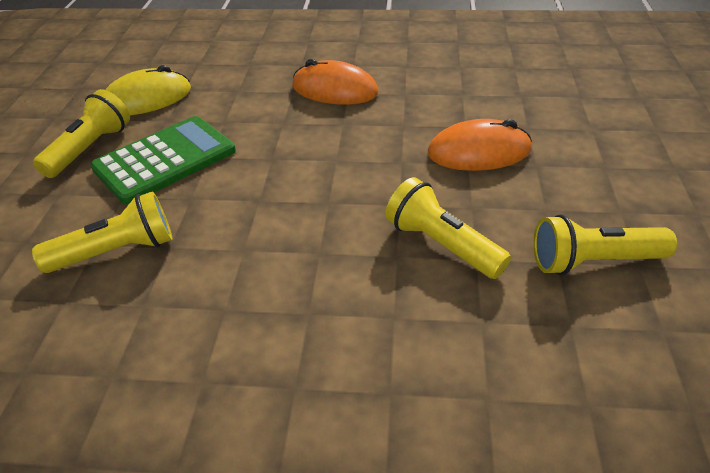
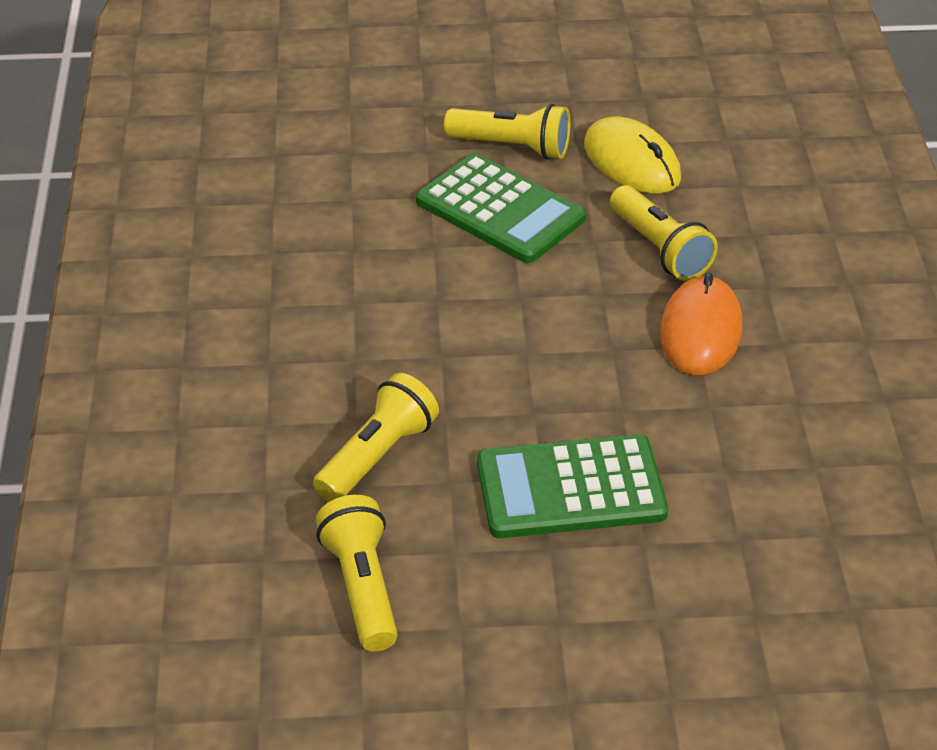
camera: 80 degrees right, 0 degrees up
yellow flashlight [32,191,172,273] -> yellow flashlight moved to [610,185,718,281]
orange mouse [428,119,532,171] -> green calculator [477,434,668,538]

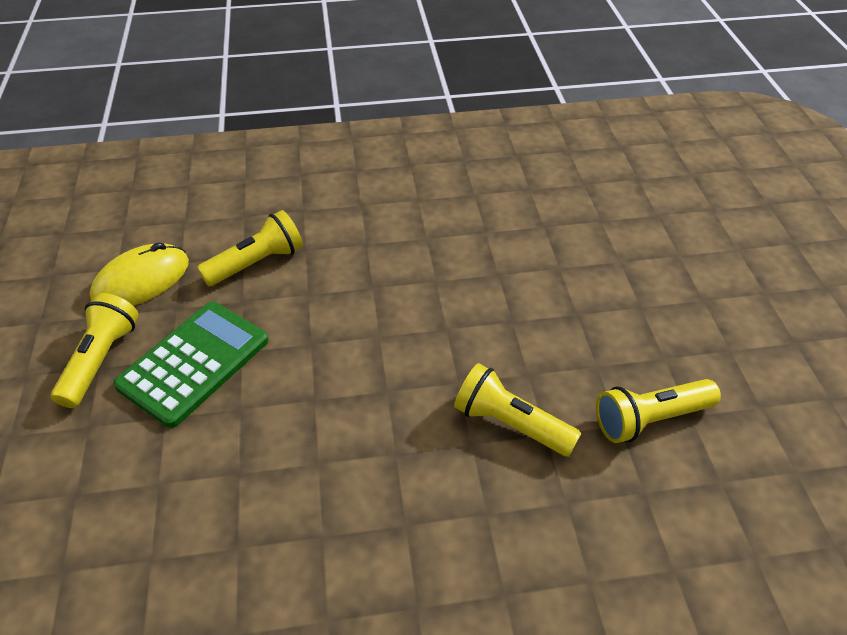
camera: 95 degrees left, 5 degrees up
green calculator [477,434,668,538] -> none
orange mouse [660,273,743,375] -> none

